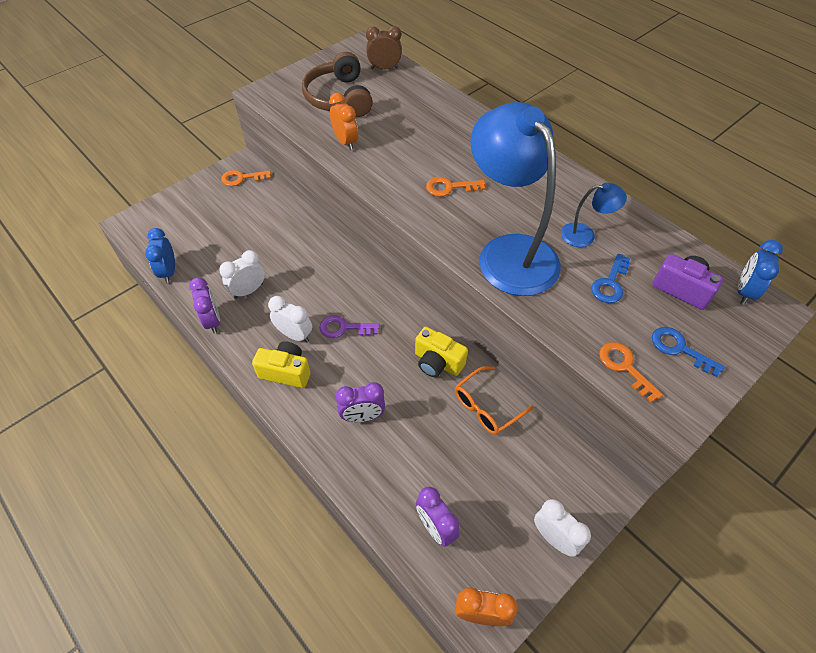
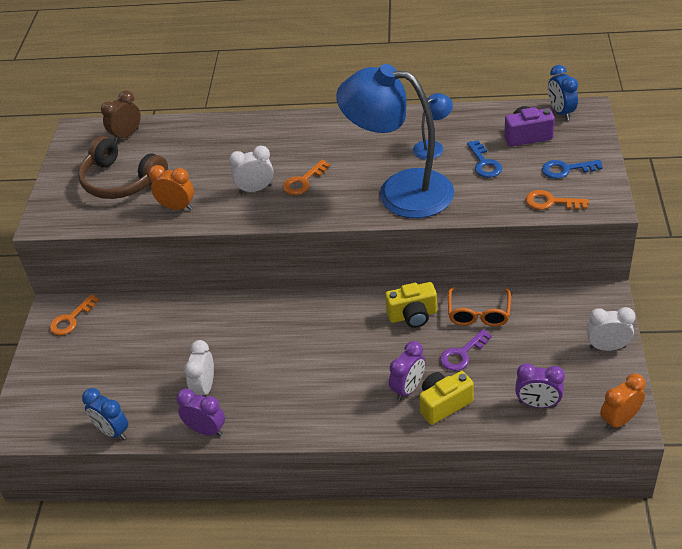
camera: 40 degrees left, 10 degrees down
yellow camera [252,341,311,388] -> yellow camera moved to [419,371,474,425]
white clock [268,296,312,342] -> white clock moved to [229,146,274,194]
purple key [320,315,380,338] -> purple key moved to [440,329,492,371]

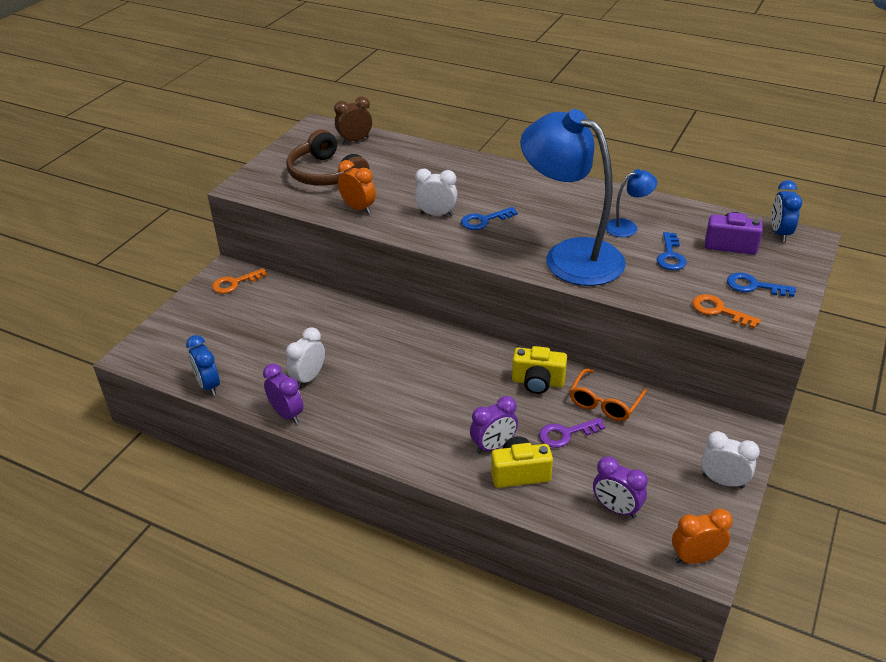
camera: 20 degrees right, 5 degrees down
orange key [283,160,330,195] -> blue key [461,207,518,230]

